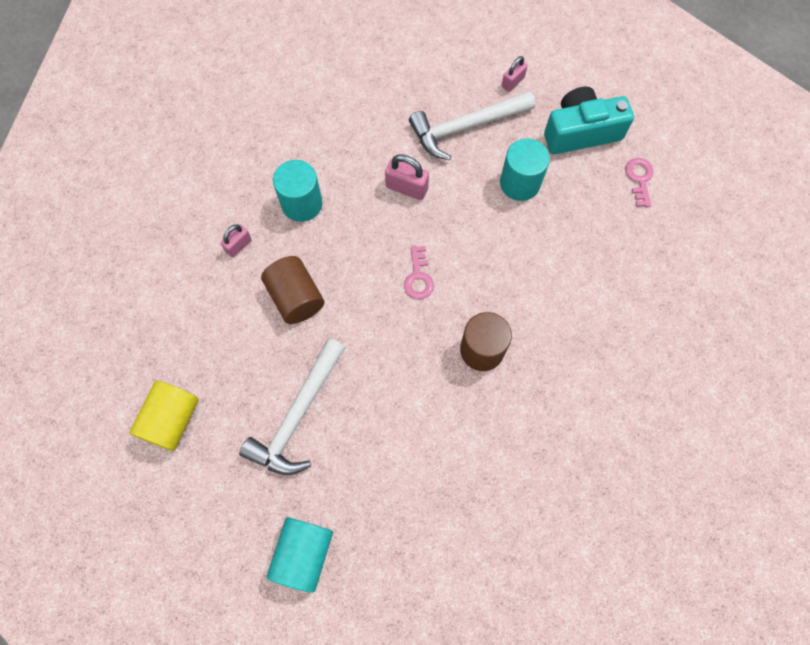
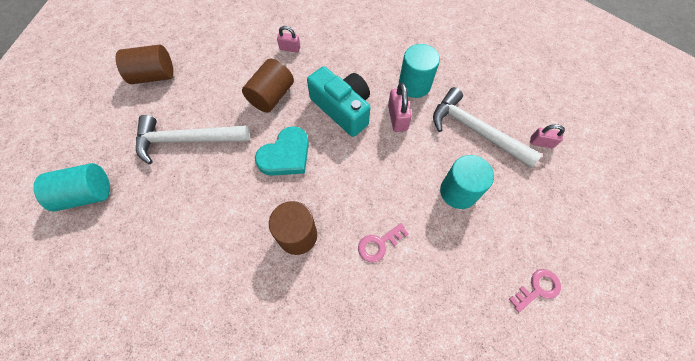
camera: 60 degrees right, 5 degrees down
yellow cylinder [129,381,199,451] -> brown cylinder [116,45,173,84]
turquoise cylinder [273,160,322,222] -> turquoise cylinder moved to [399,44,440,98]
pink key [404,246,434,299] -> pink key moved to [358,223,409,262]
turquoise camera [544,86,634,154] -> turquoise camera moved to [307,66,371,137]
none -> turquoise heart [255,126,309,176]

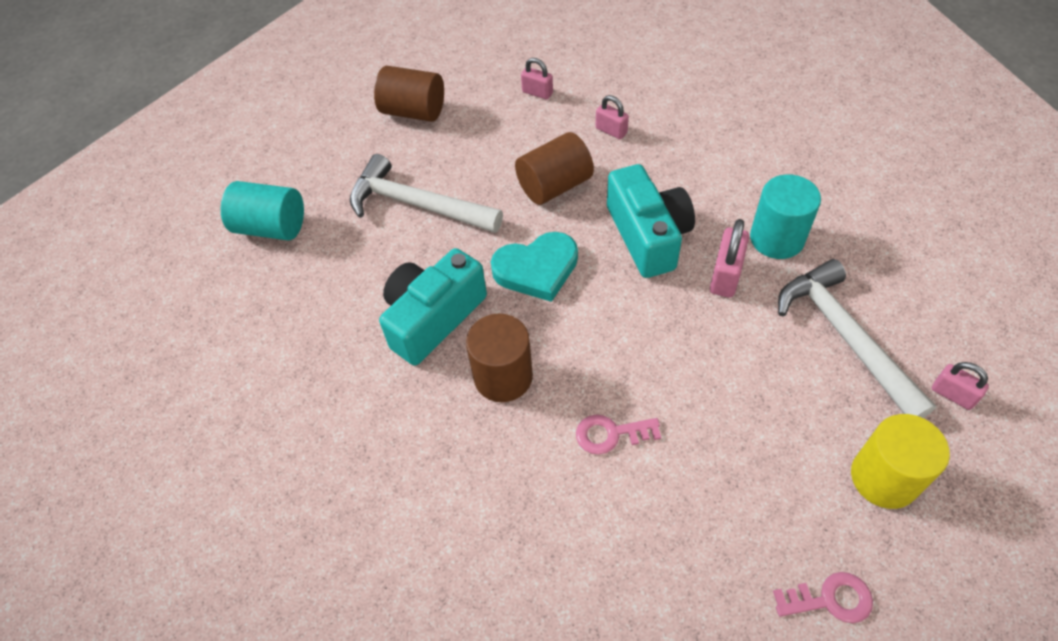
camera: 30 degrees right, 10 degrees down
turquoise cylinder [440,155,494,209] -> none
none -> turquoise camera [379,248,487,366]
none -> pink padlock [521,58,553,99]
none -> yellow cylinder [851,414,950,509]

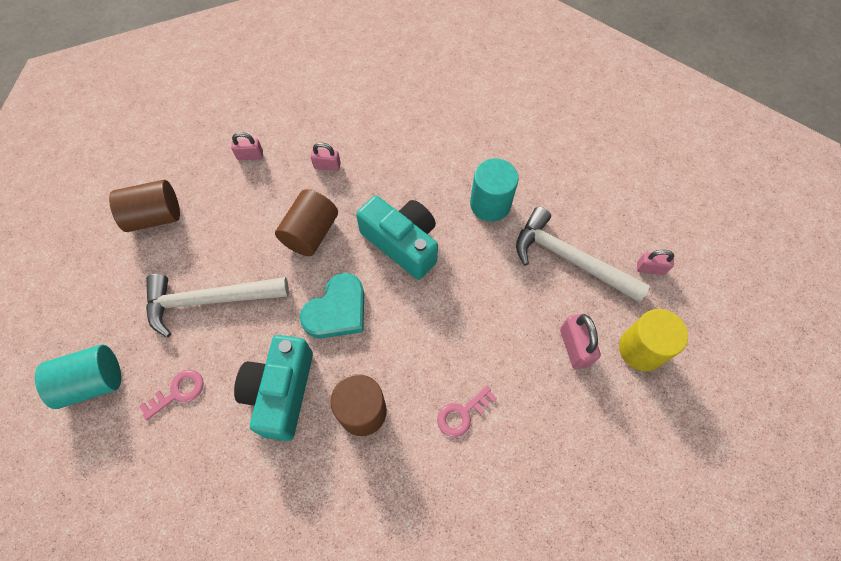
camera: 35 degrees left, 10 degrees up
pink padlock [710,219,749,298] -> pink padlock moved to [560,313,601,369]
pink key [773,572,873,623] -> pink key moved to [139,370,204,420]

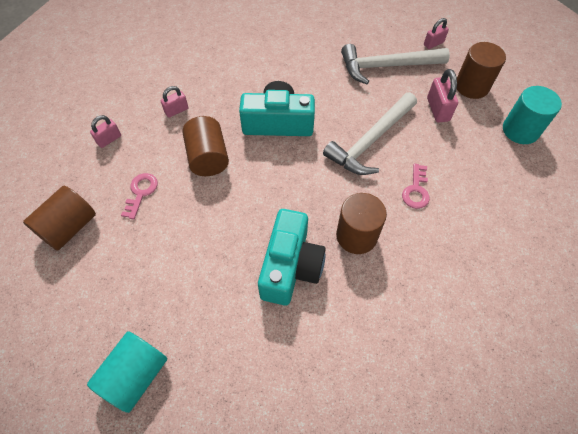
camera: 40 degrees left, 5 degrees down
pink key [139,370,204,420] -> pink key moved to [121,173,158,219]
white hammer [146,274,289,337] -> white hammer moved to [323,92,417,175]
turquoise camera [234,335,313,441] -> turquoise camera turned 135 degrees counterclockwise [258,209,326,305]
turquoise heart [300,273,364,338] -> none
turquoise cylinder [470,158,519,222] -> turquoise cylinder moved to [503,86,562,144]
pink padlock [560,313,601,369] -> pink padlock turned 45 degrees clockwise [427,69,458,122]
yellow cylinder [619,309,688,371] -> brown cylinder [457,42,506,99]

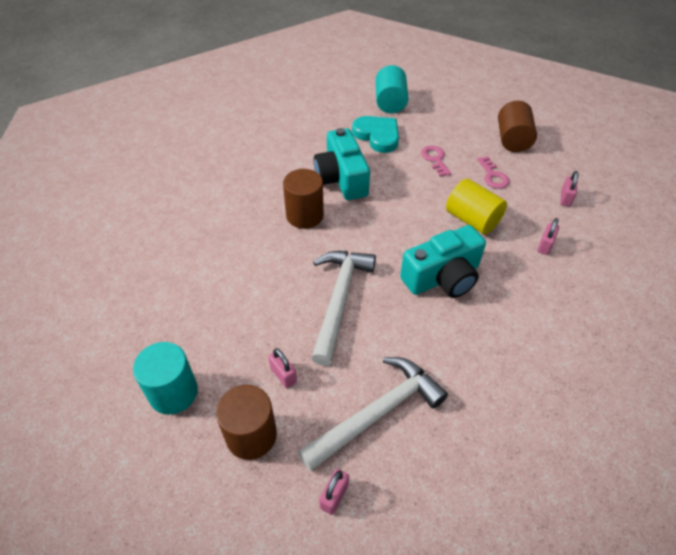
camera: 150 degrees right, 10 degrees down
brown cylinder [182,116,229,176] -> yellow cylinder [446,179,507,235]
pink key [402,164,430,209] -> pink key moved to [421,146,451,177]
pink padlock [427,69,458,122] -> pink padlock [268,348,297,388], size x0.66
none -> turquoise heart [352,116,399,153]

